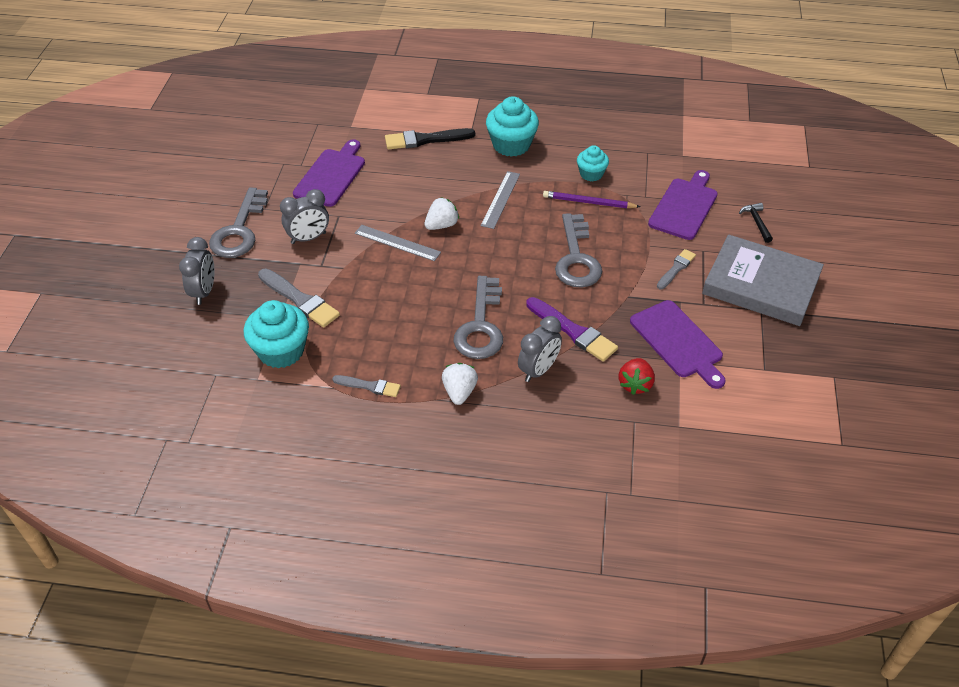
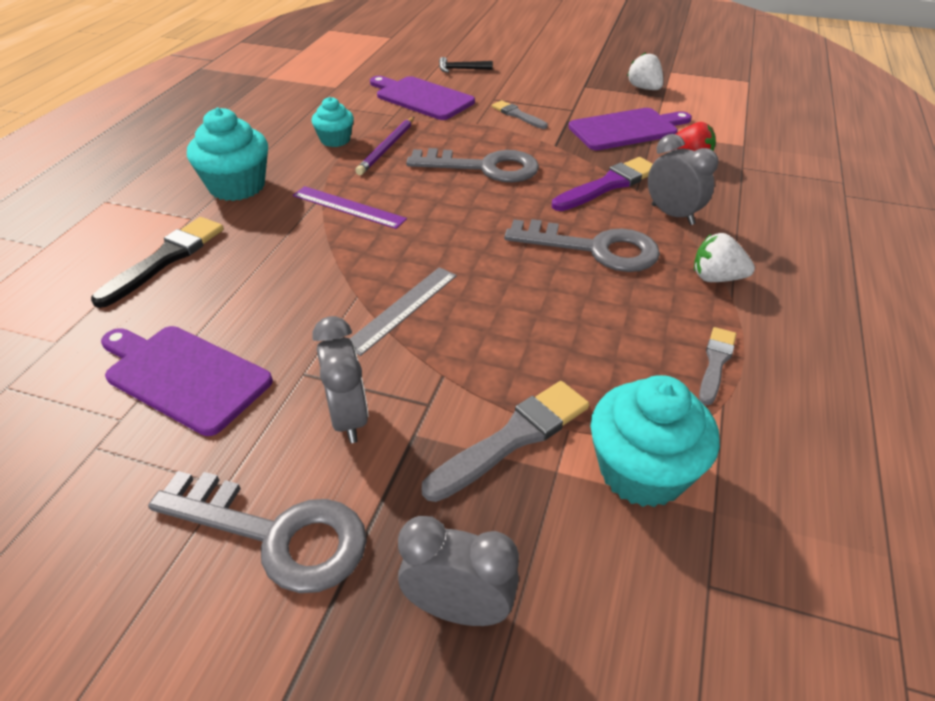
camera: 80 degrees left, 5 degrees down
black brush [385,128,475,149] -> black brush turned 150 degrees counterclockwise [91,217,224,308]
white strawberry [424,197,459,230] -> white strawberry moved to [627,52,663,90]
grey ruler [481,171,520,229] -> purple ruler [293,186,407,229]
grey book [702,234,824,326] -> none

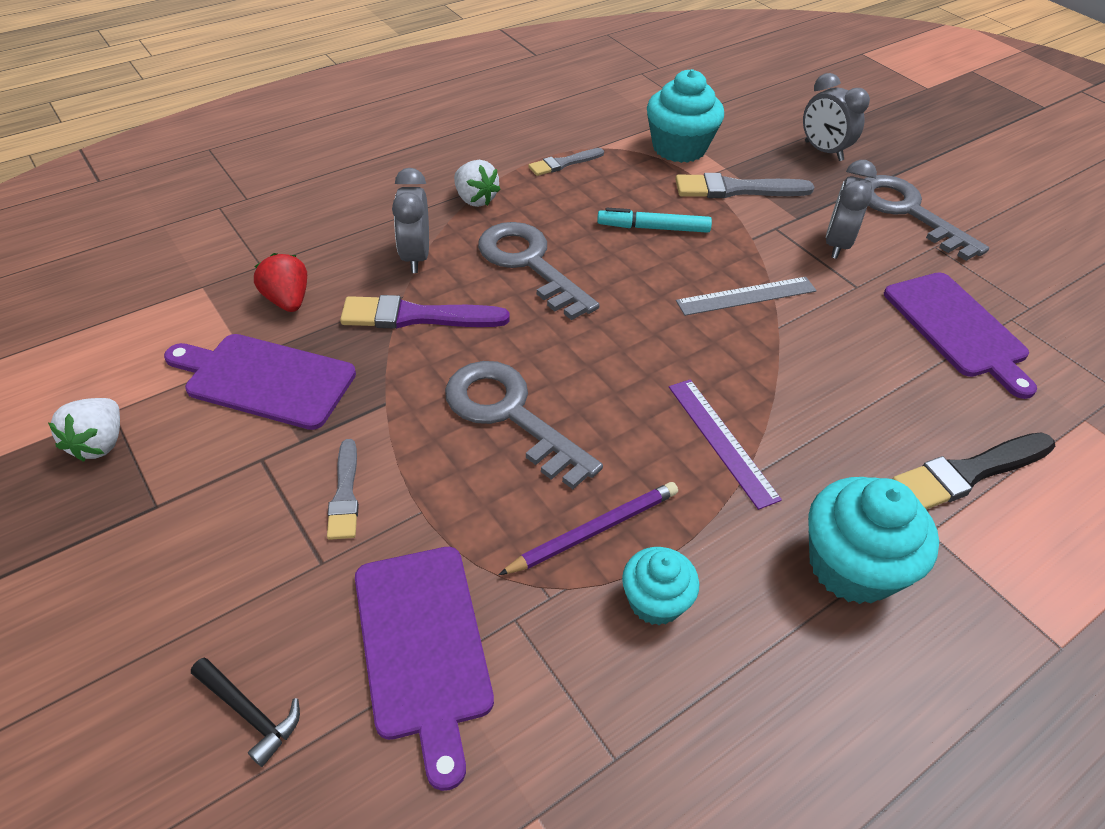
camera: 145 degrees left, 5 degrees up
none -> turquoise marker [597,208,712,233]

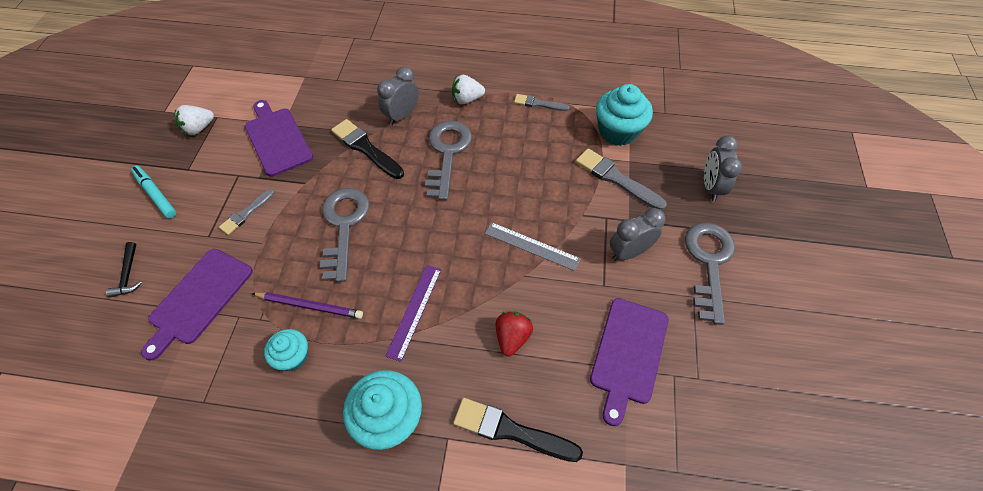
camera: 45 degrees right, 10 degrees up
red strawberry [254,253,307,312] -> red strawberry moved to [496,311,533,356]
purple brush [340,295,510,329] -> black brush [331,119,404,179]
white strawberry [454,160,501,207] -> white strawberry turned 75 degrees clockwise [452,75,485,104]
turquoise marker [597,208,712,233] -> turquoise marker moved to [131,166,176,218]

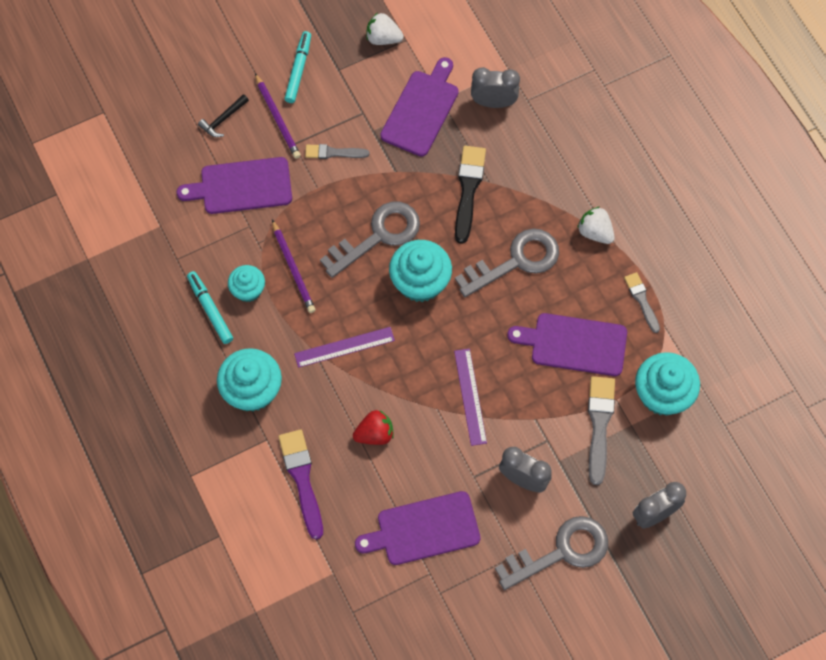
camera: 55 degrees right, 10 degrees up
grey clock [377,66,419,125] -> grey clock moved to [471,67,520,108]
black brush [453,398,583,462] -> purple brush [278,429,323,540]
grey ruler [485,222,581,271] -> purple ruler [454,348,487,446]
none -> turquoise marker [187,271,233,344]
none -> purple pencil [255,73,301,159]
none -> turquoise cupcake [389,240,452,302]
none -> purple cutting board [507,313,627,376]

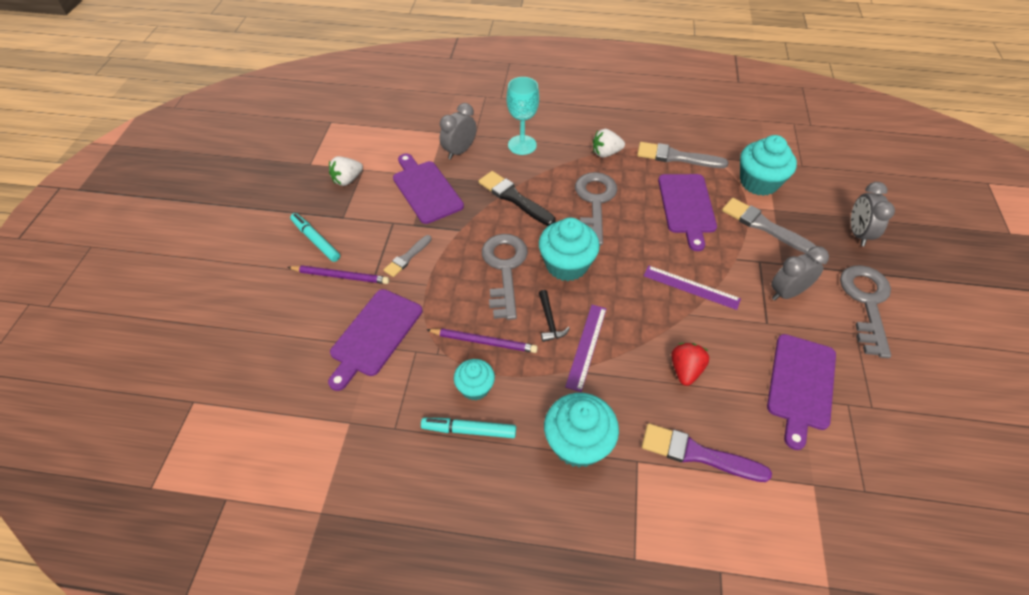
camera: 55 degrees left, 15 degrees down
black hammer [198,94,249,137] -> black hammer moved to [539,290,570,342]
purple cutting board [507,313,627,376] -> purple cutting board turned 45 degrees counterclockwise [658,174,717,251]
grey brush [624,272,660,333] -> grey brush [637,142,728,168], size x1.64
none -> turquoise goblet [507,77,539,155]

